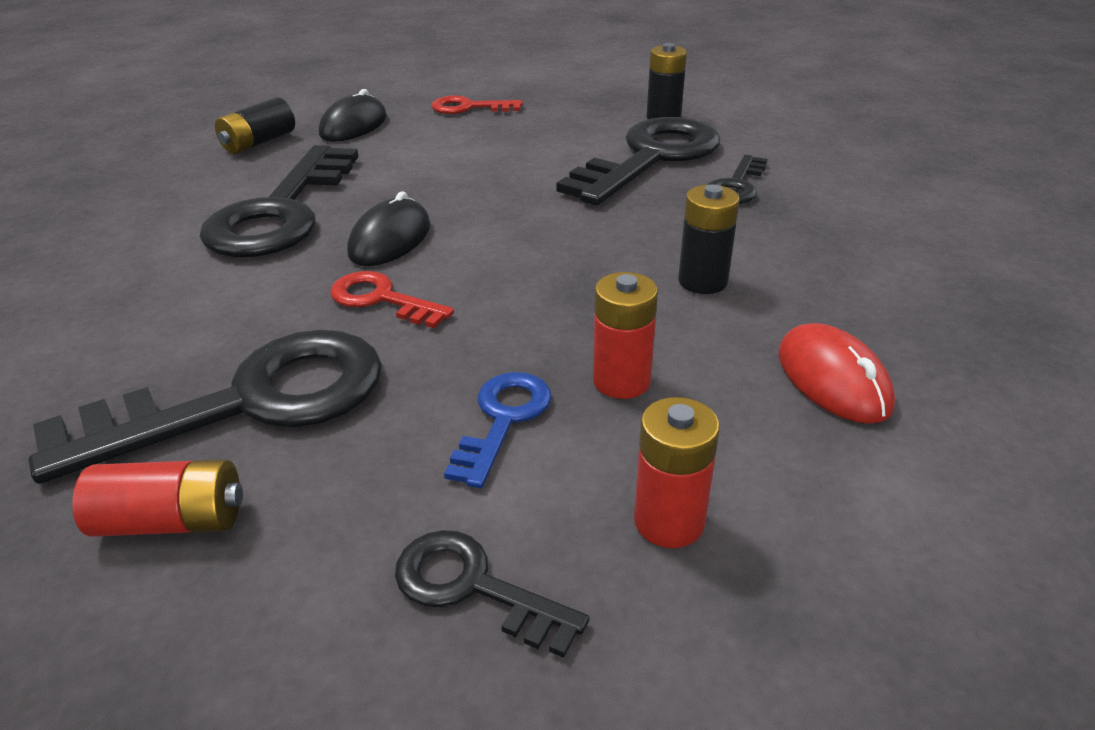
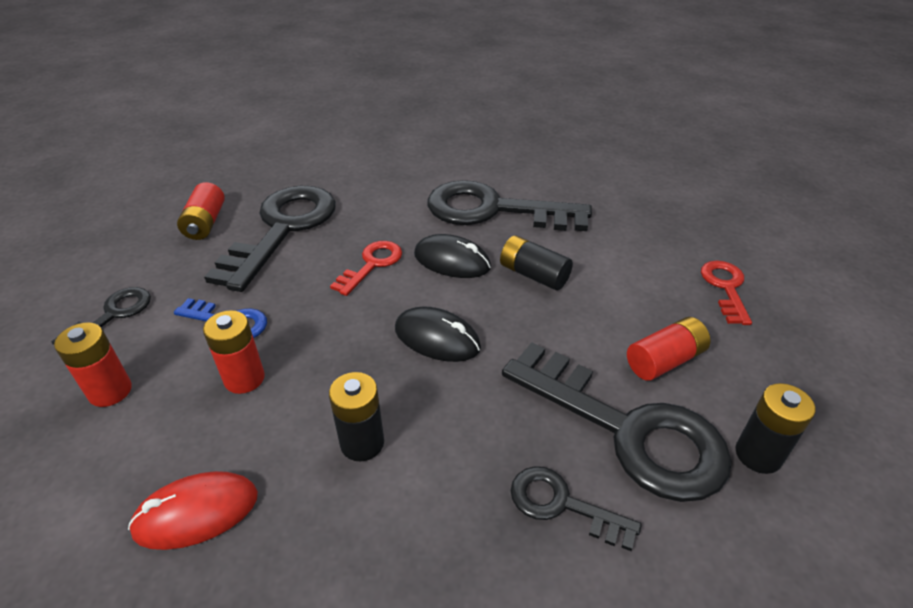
camera: 90 degrees right, 5 degrees up
black key [29,330,382,484] -> black key turned 135 degrees counterclockwise [204,186,336,292]
black battery [215,97,295,154] -> black battery moved to [500,236,573,290]
black mouse [319,89,387,142] -> black mouse moved to [395,307,481,362]
none -> red battery [627,317,711,381]

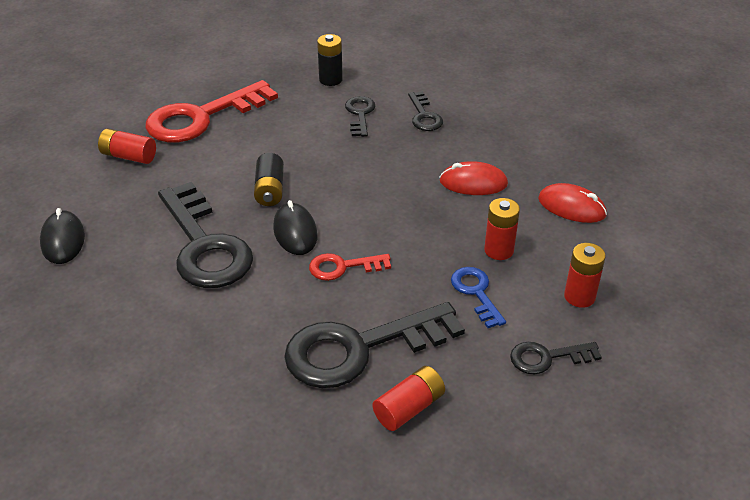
camera: 130 degrees left, 0 degrees up
black battery [329,372,384,461] -> red mouse [439,161,508,195]
black mouse [395,307,481,362] -> black mouse moved to [40,208,85,264]
black key [502,342,732,502] -> black key [345,96,375,137], size x0.49
red battery [627,317,711,381] -> red battery moved to [98,129,156,164]
red key [701,260,752,325] -> red key [146,80,278,142], size x2.04

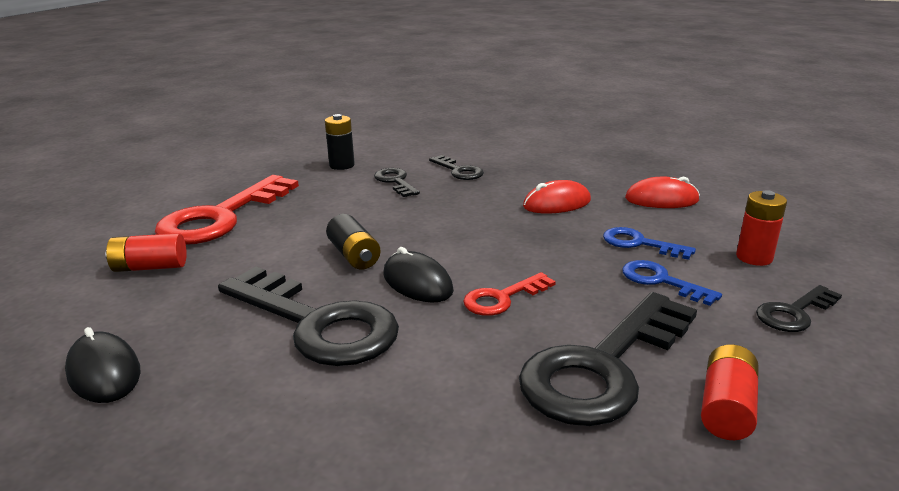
camera: 25 degrees left, 15 degrees down
red battery [484,198,520,260] -> blue key [603,227,696,260]

